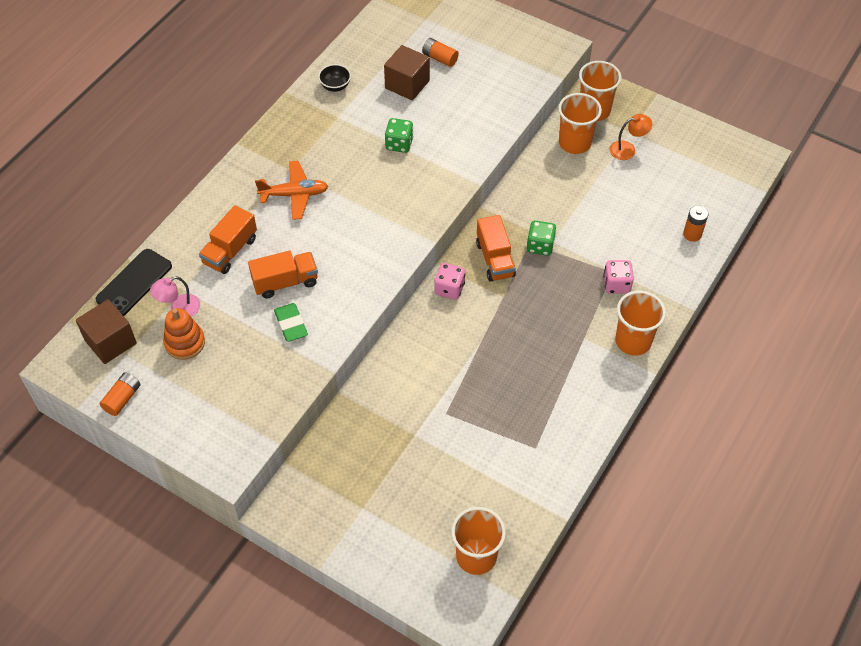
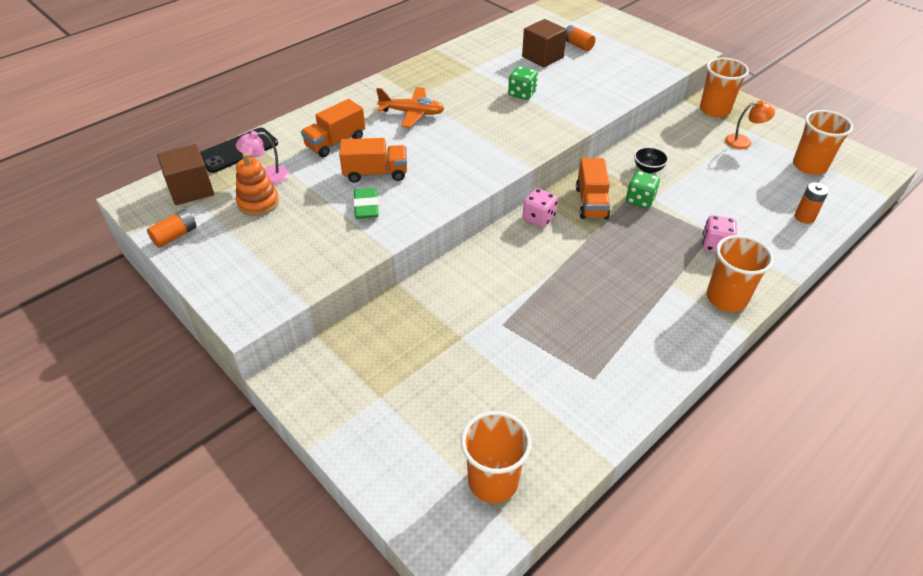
camera: 15 degrees right, 10 degrees down
black bowl [318,64,351,92] -> black bowl moved to [634,147,669,174]
orange cup [558,93,602,154] -> orange cup moved to [793,110,853,175]

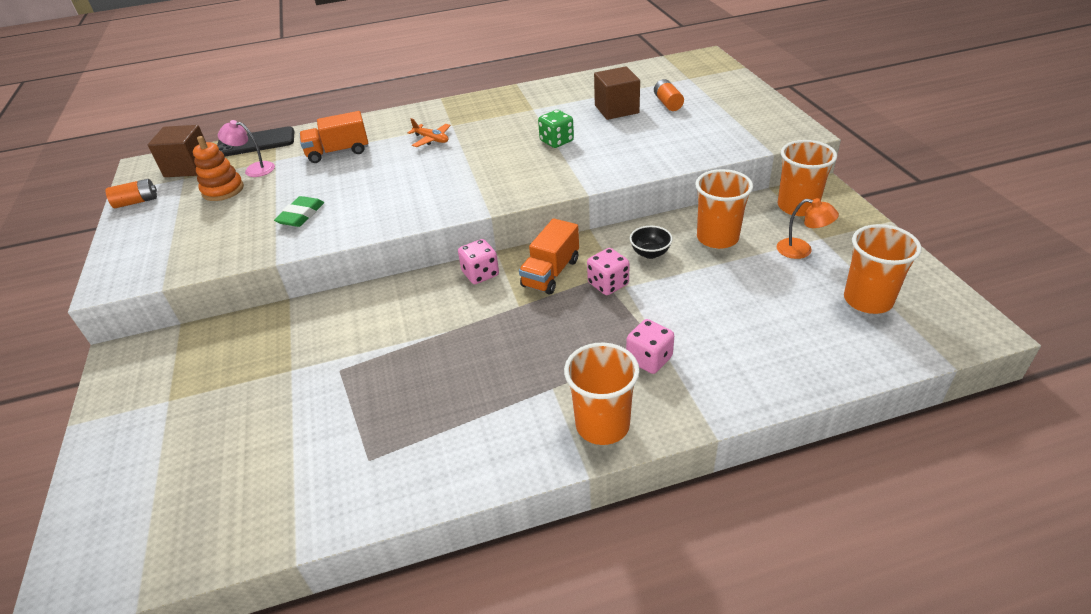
camera: 30 degrees right, 5 degrees down
orange truck [339,138,407,183] -> none
orange plane [376,87,445,128] -> orange plane [407,118,451,147], size x0.66
orange cup [461,411,531,503] -> orange cup moved to [695,169,753,249]
green dice [626,171,660,208] -> pink dice [587,248,629,295]
orange battery [795,182,829,224] -> none

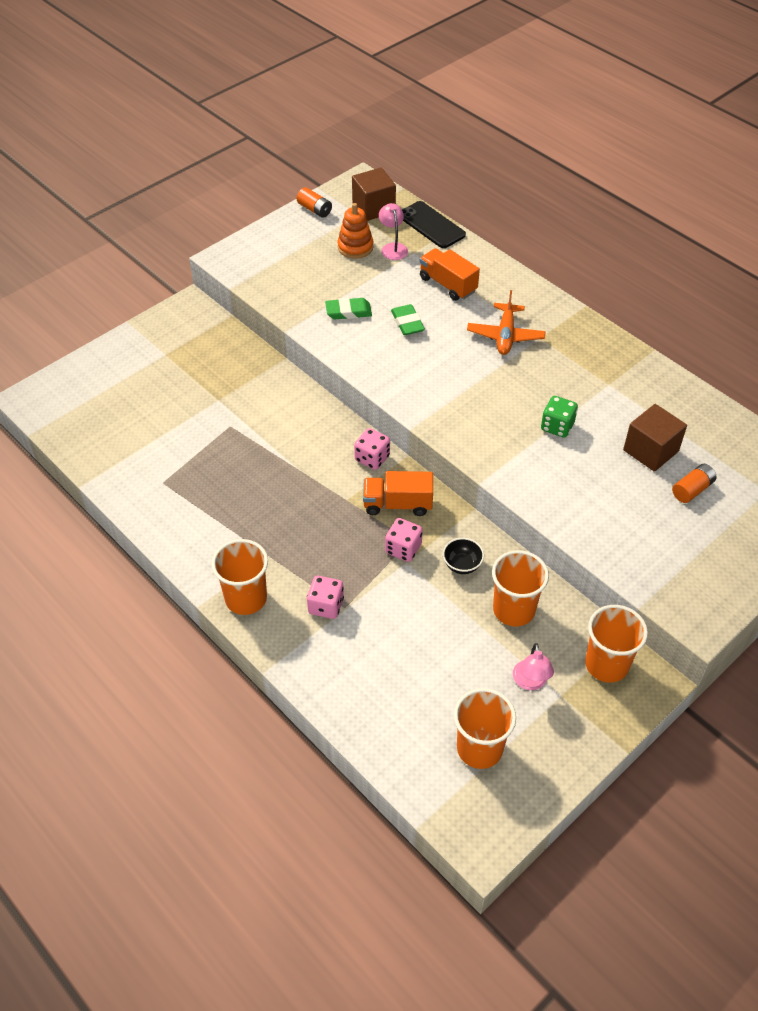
camera: 60 degrees right, 10 degrees up
orange plane [407,118,451,147] -> orange plane [467,290,546,355], size x1.52
orange lamp [777,198,839,259] -> pink lamp [513,643,554,690]
none -> green eraser [391,304,425,335]

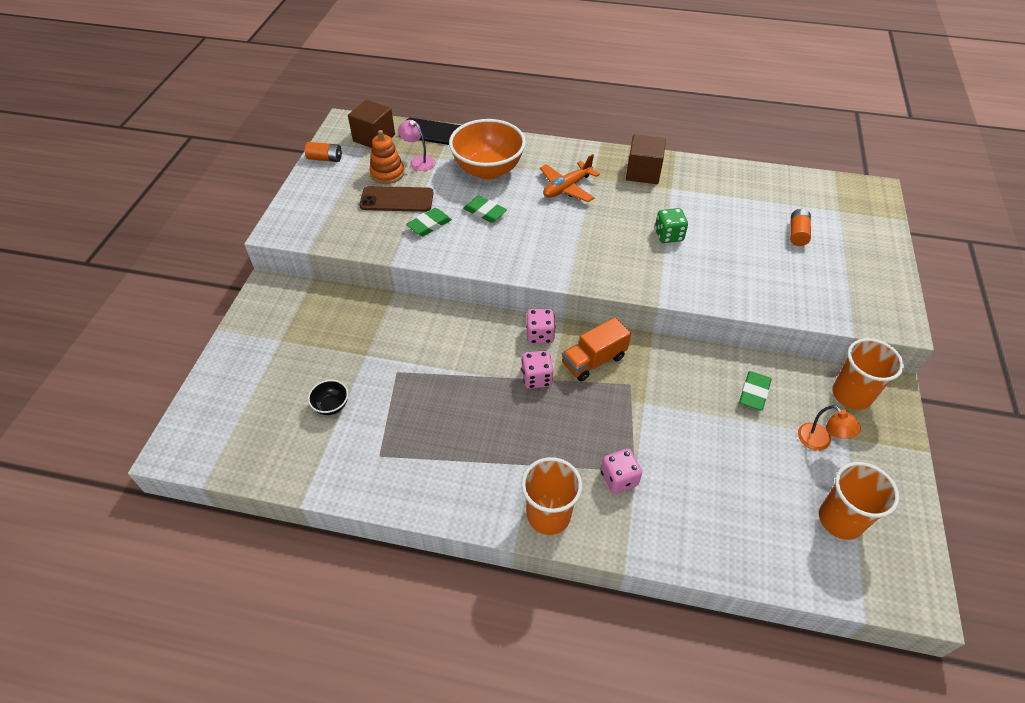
camera: 35 degrees left, 0 degrees up
pink dice [385,518,423,562] -> pink dice moved to [521,351,553,389]
orange truck [420,248,480,301] -> orange bowl [449,119,526,180]
black bowl [443,538,484,574] -> black bowl moved to [308,380,348,415]
orange plane [467,290,546,355] -> orange plane turned 75 degrees clockwise [540,154,600,202]
orange cup [492,550,549,626] -> green eraser [739,371,772,411]
pink lamp [513,643,554,690] -> orange lamp [798,405,861,450]
brown cube [623,404,687,472] -> brown cube moved to [626,134,666,184]
none -> brown phone [359,186,434,212]

